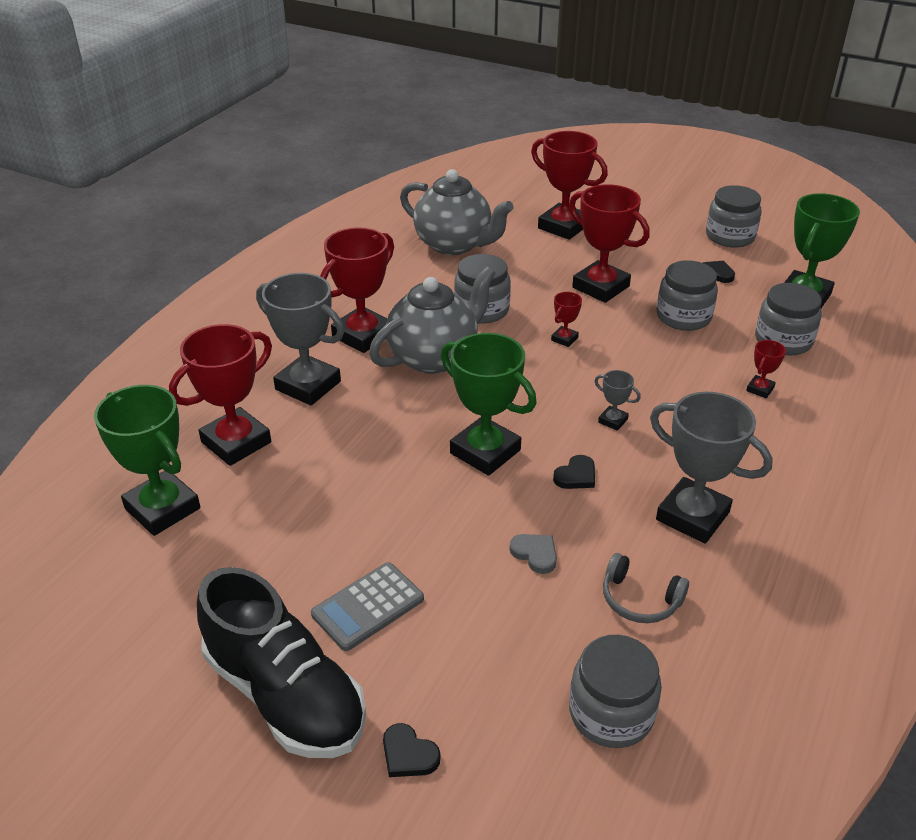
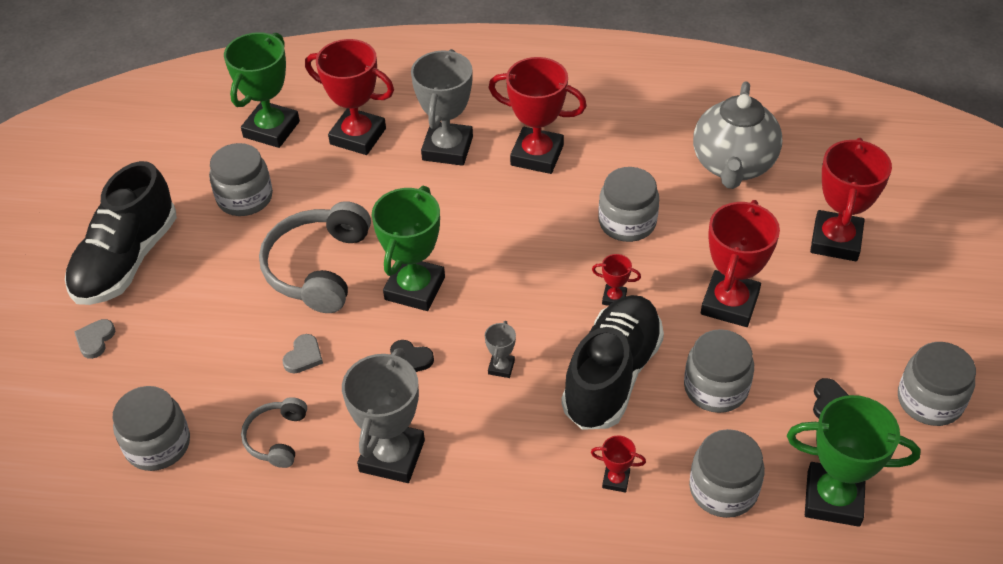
camera: 70 degrees right, 10 degrees up
grey calculator [311,562,424,651] -> none
grey teapot [369,266,495,374] -> none
black heart [383,723,440,777] -> grey heart [74,319,115,359]
none -> grey jar [209,143,273,216]
none -> grey headphones [259,201,371,313]
none -> black shoe [561,295,664,430]

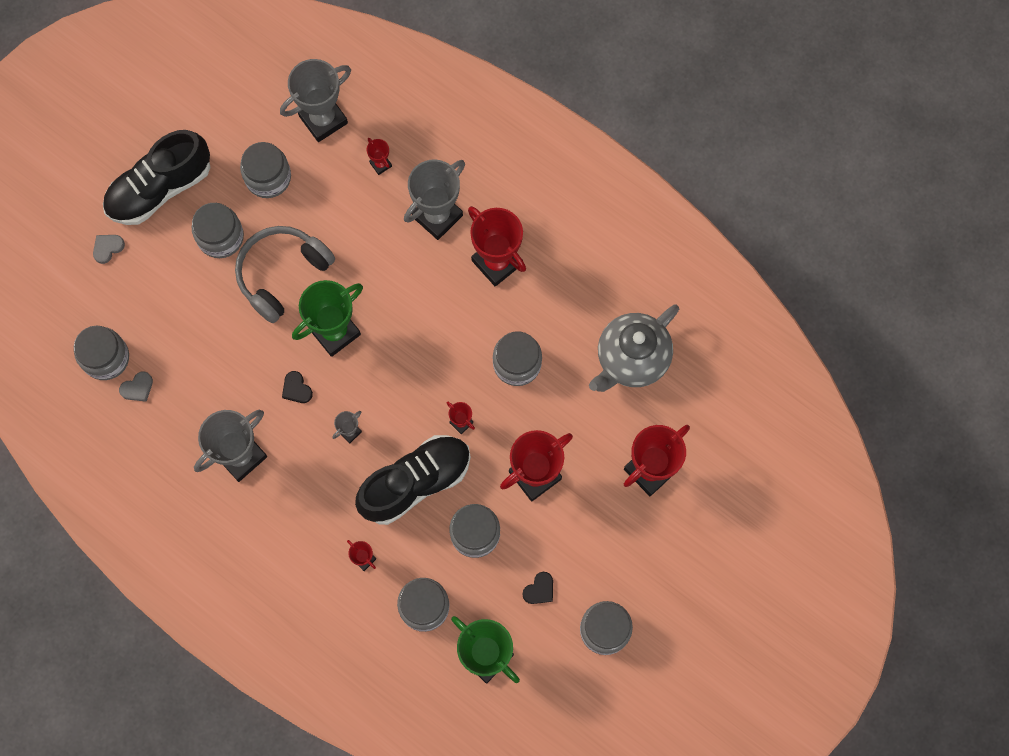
camera: 30 degrees right, 25 degrees up
green trophy [224,32,300,148] -> grey trophy [280,59,351,142]
grey headphones [241,397,307,468] -> none
grey heart [283,334,323,374] -> grey heart moved to [119,371,153,402]
red trophy [305,39,394,155] -> red trophy [367,138,392,175], size x0.45
none -> grey jar [192,203,244,258]

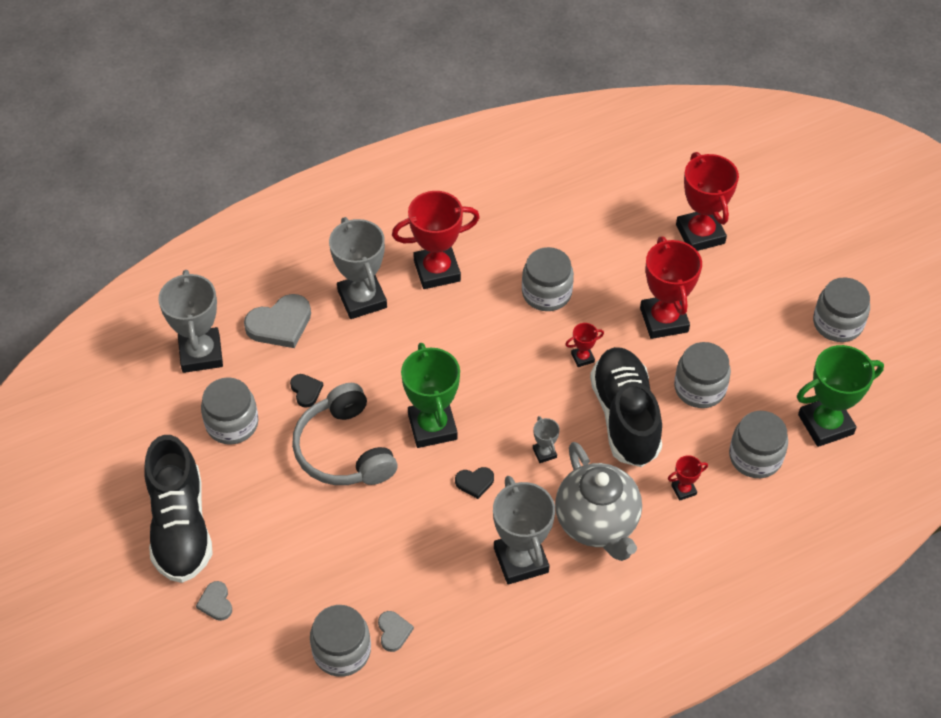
camera: 65 degrees left, 20 degrees down
grey jar [192,203,244,258] -> none
red trophy [367,138,392,175] -> grey heart [244,294,311,348]
black heart [522,572,553,604] -> black heart moved to [290,374,323,408]
grey teapot [589,304,679,392] -> grey teapot moved to [555,442,642,561]

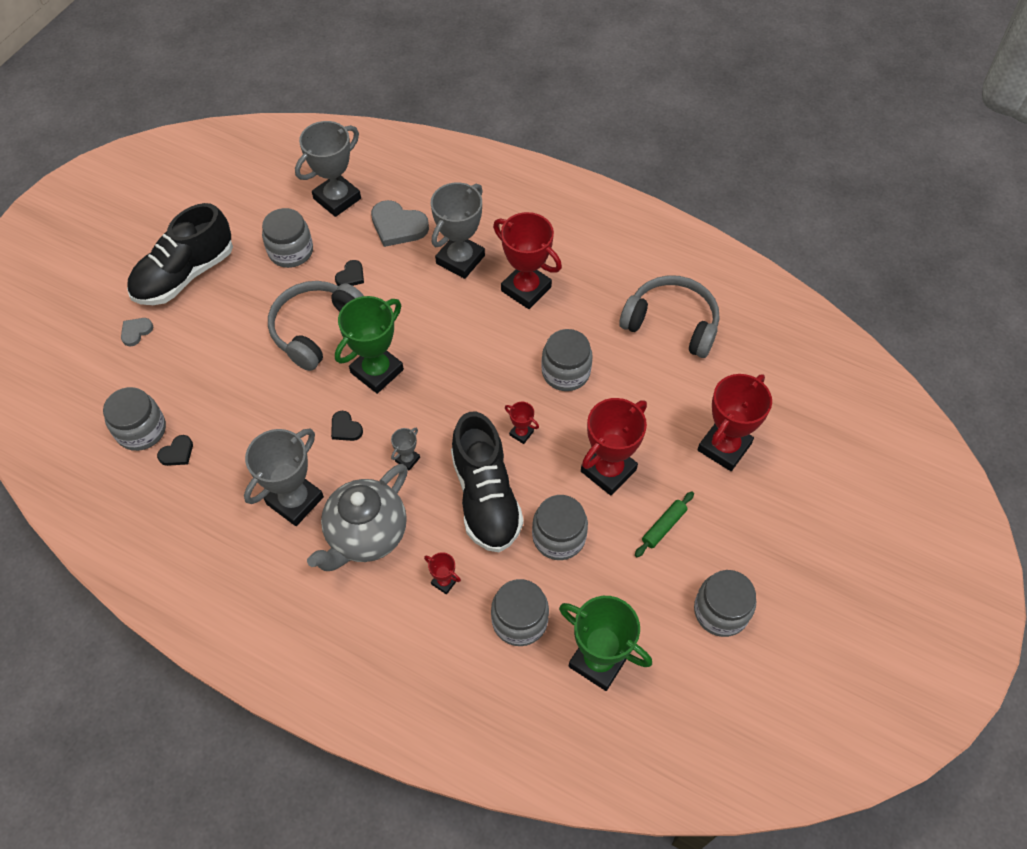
camera: 55 degrees right, 5 degrees up
grey heart [378,611,414,652] -> black heart [157,435,193,466]
black shoe [590,347,662,467] -> black shoe turned 120 degrees clockwise [451,412,524,552]
none -> grey headphones [619,275,719,358]
none -> green rolling pin [635,491,694,557]

